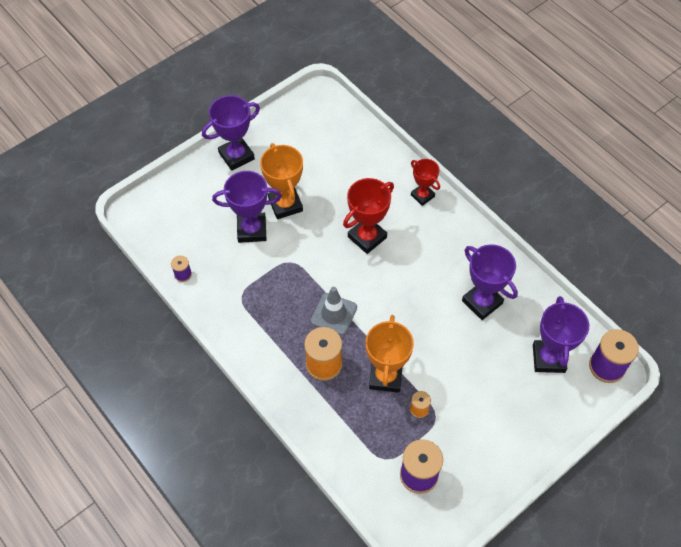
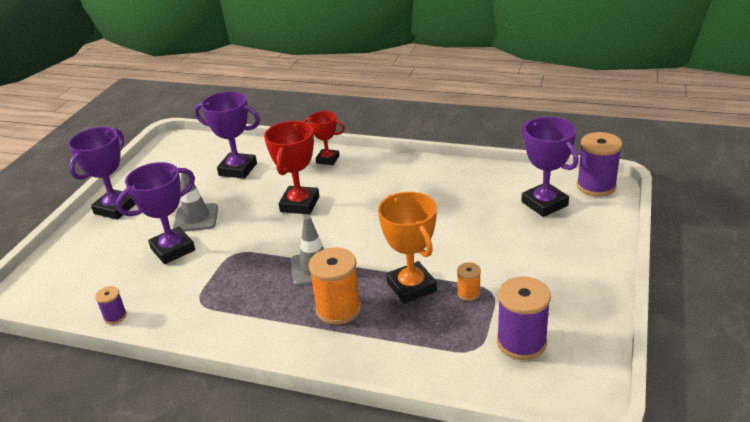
camera: 30 degrees left, 25 degrees down
orange trophy [260,143,303,219] -> grey traffic cone [173,173,218,232]
purple trophy [462,244,518,320] -> purple trophy moved to [195,91,260,179]

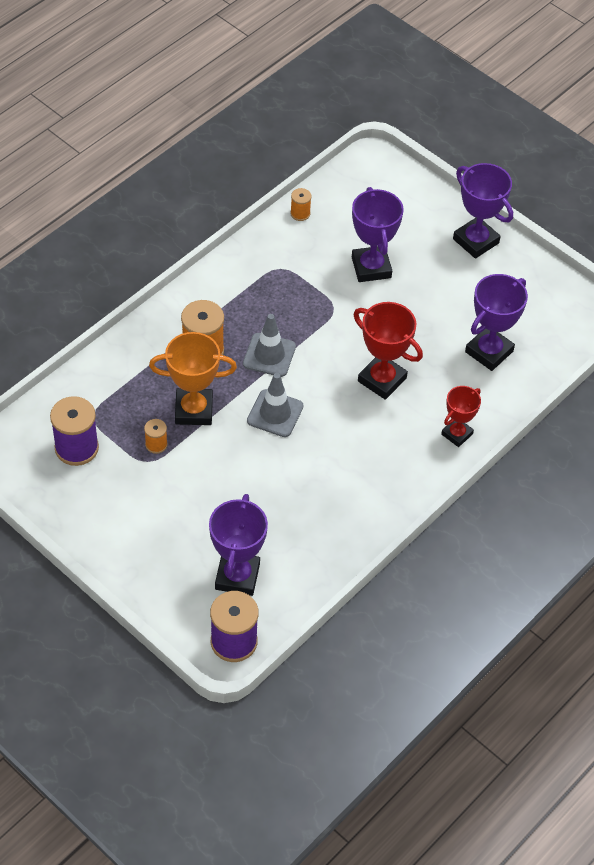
camera: 110 degrees right, 20 degrees up
purple spool [95,286,127,324] -> orange spool [290,188,312,221]
grey traffic cone [173,173,218,232] -> grey traffic cone moved to [247,373,304,437]
purple trophy [521,117,579,217] -> purple trophy turned 75 degrees counterclockwise [209,494,268,596]

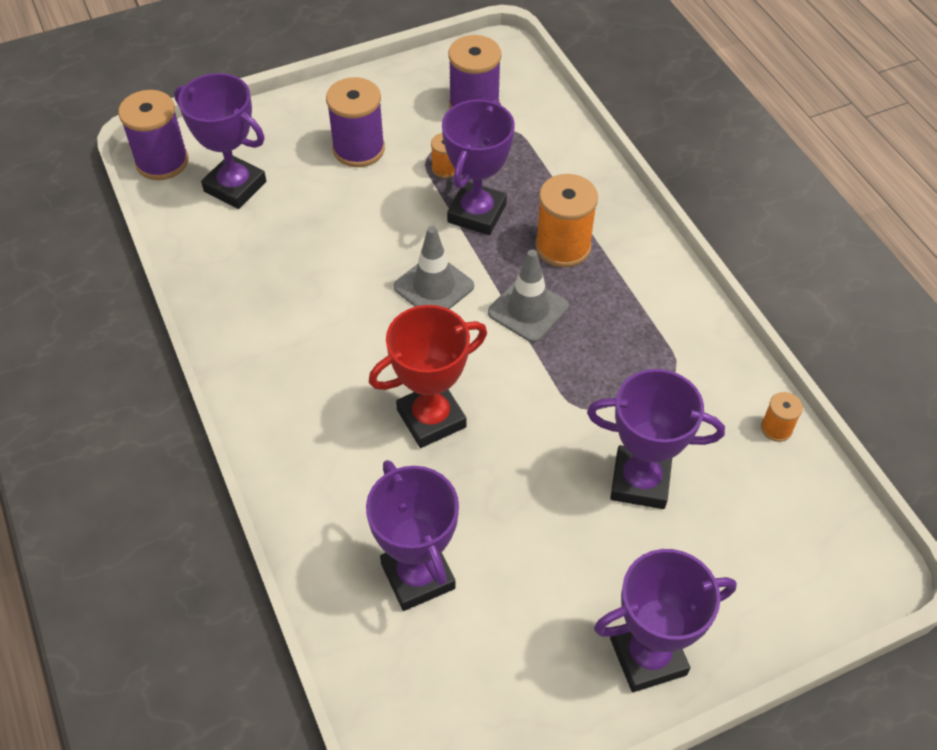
camera: 115 degrees right, 0 degrees up
orange trophy [149,332,237,425] -> purple trophy [442,100,515,235]
red trophy [441,386,481,447] -> none
none -> purple spool [326,77,385,167]

